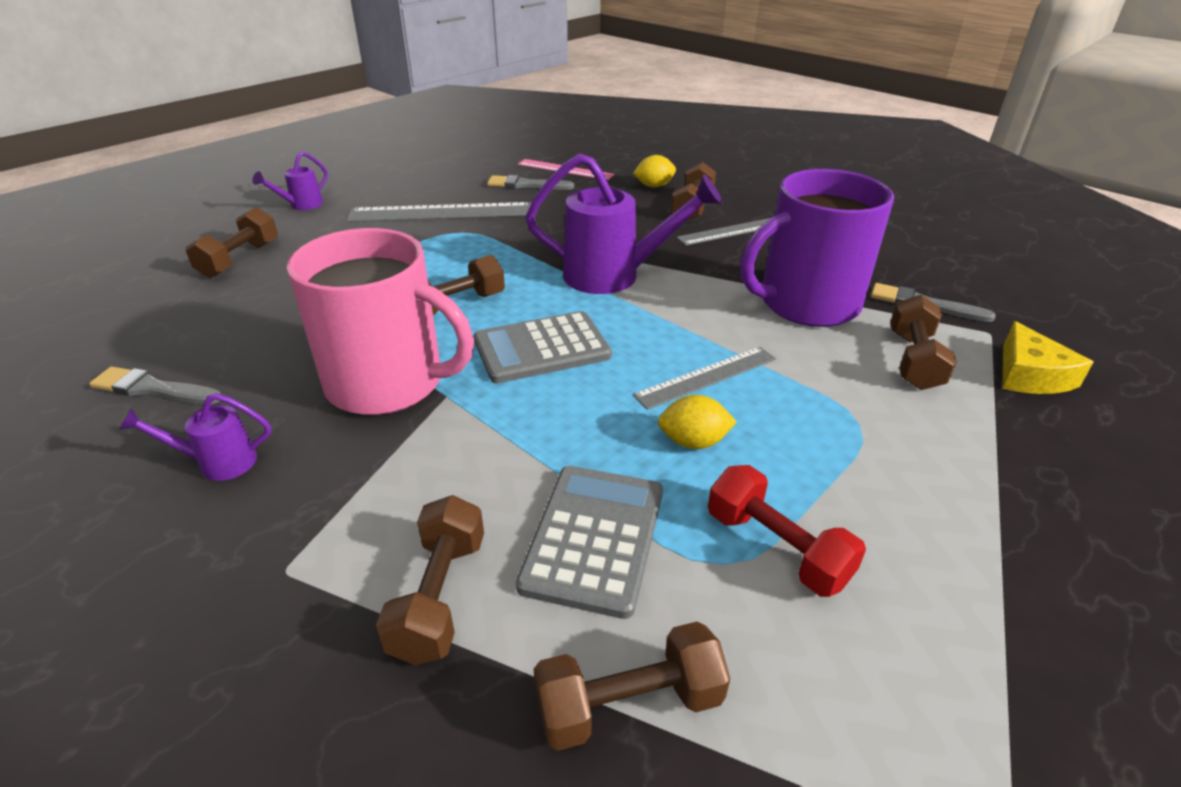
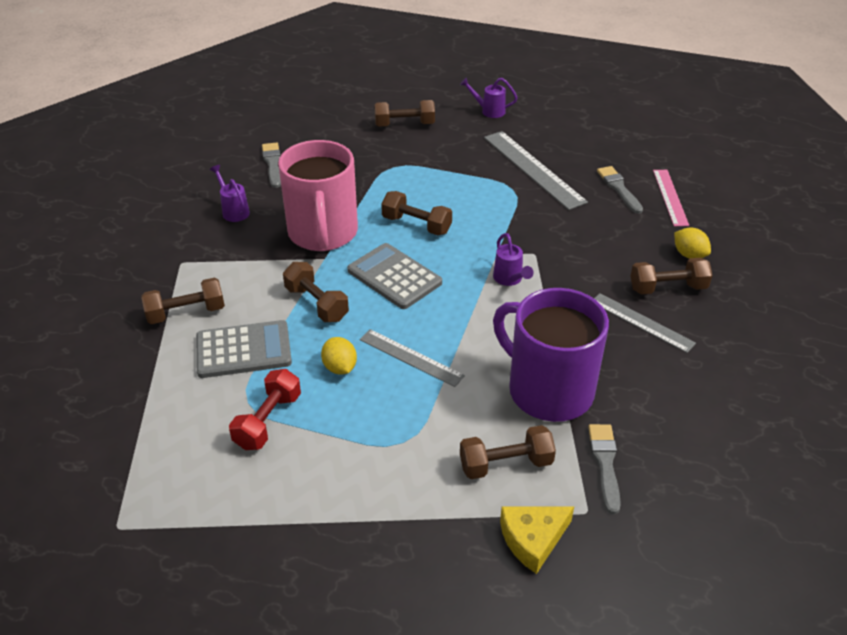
camera: 65 degrees right, 5 degrees up
purple watering can [526,153,722,294] -> purple watering can [493,233,534,286], size x0.49
brown dumbbell [534,622,730,751] -> brown dumbbell moved to [283,262,349,322]

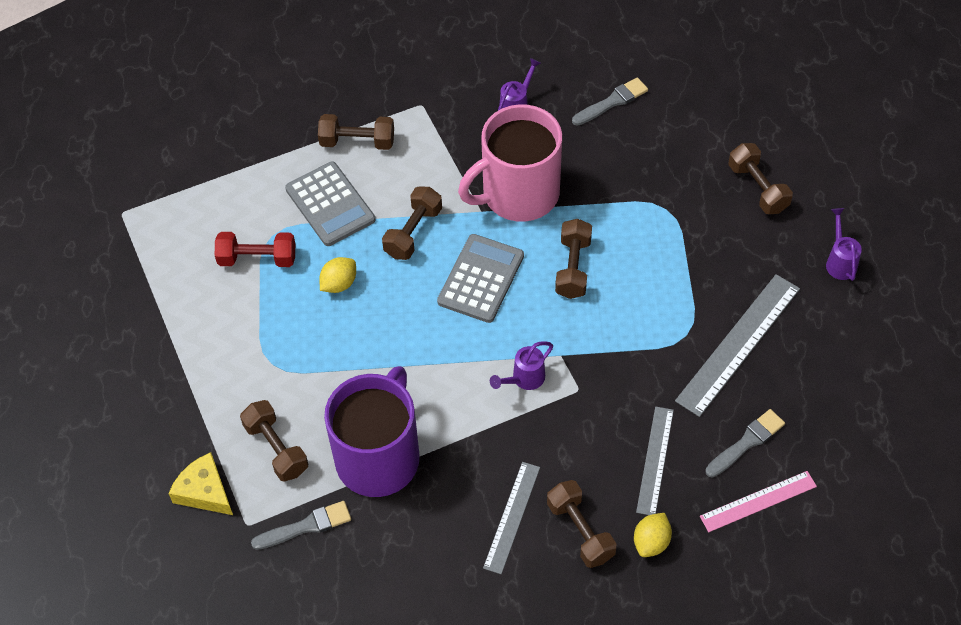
camera: 70 degrees right, 15 degrees up
brown dumbbell [141,278,225,324] -> brown dumbbell turned 45 degrees counterclockwise [318,114,394,150]
grey ruler [360,329,465,387] -> grey ruler moved to [636,407,674,515]

